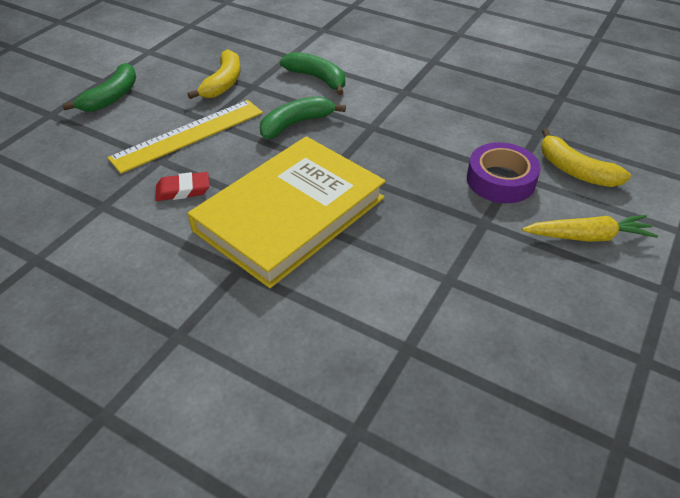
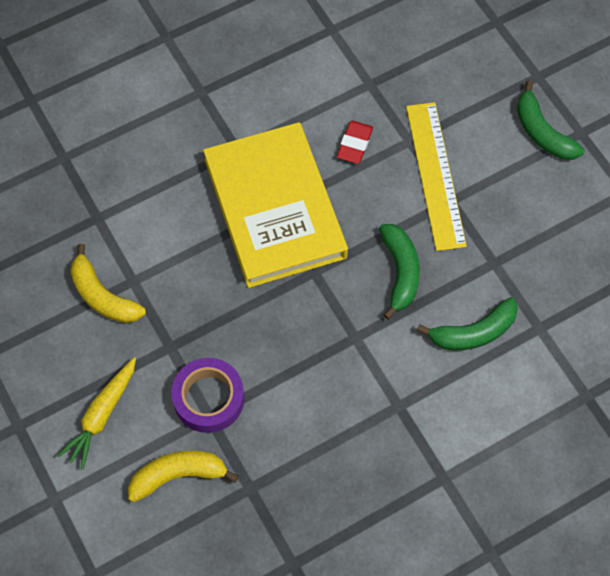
camera: 120 degrees right, 20 degrees up
yellow banana [187,49,241,99] -> yellow banana moved to [70,244,146,323]

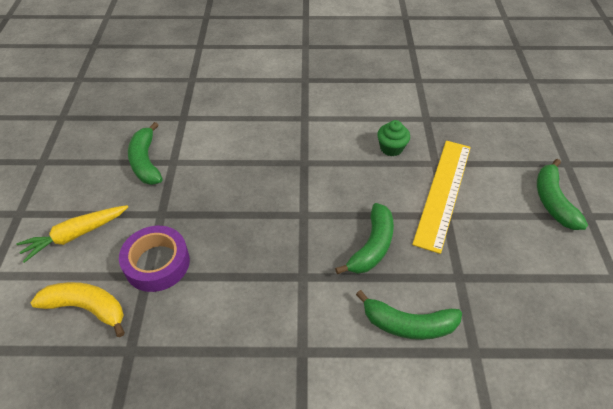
camera: 30 degrees right, 15 degrees down
yellow banana [70,244,146,323] -> green banana [128,122,163,185]
yellow book [203,122,348,288] -> none
red eraser [337,121,373,164] -> green cupcake [377,120,410,156]

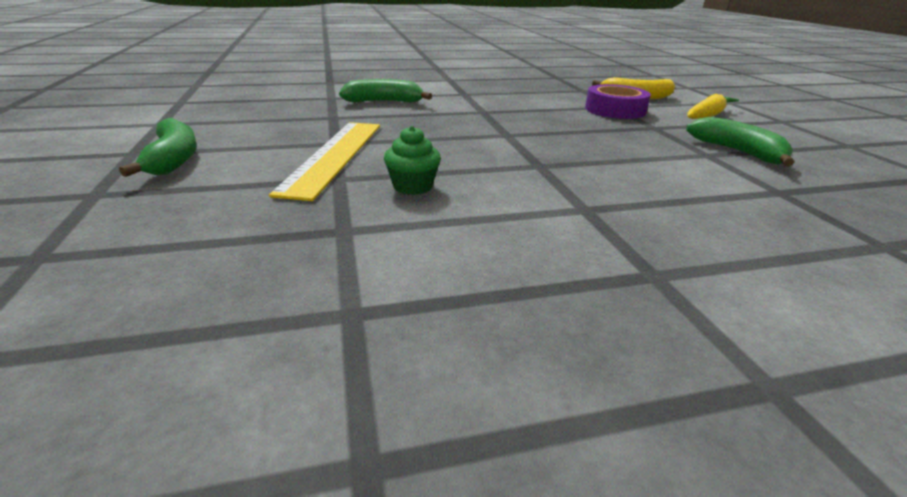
camera: 165 degrees right, 20 degrees down
green banana [335,203,394,274] -> none

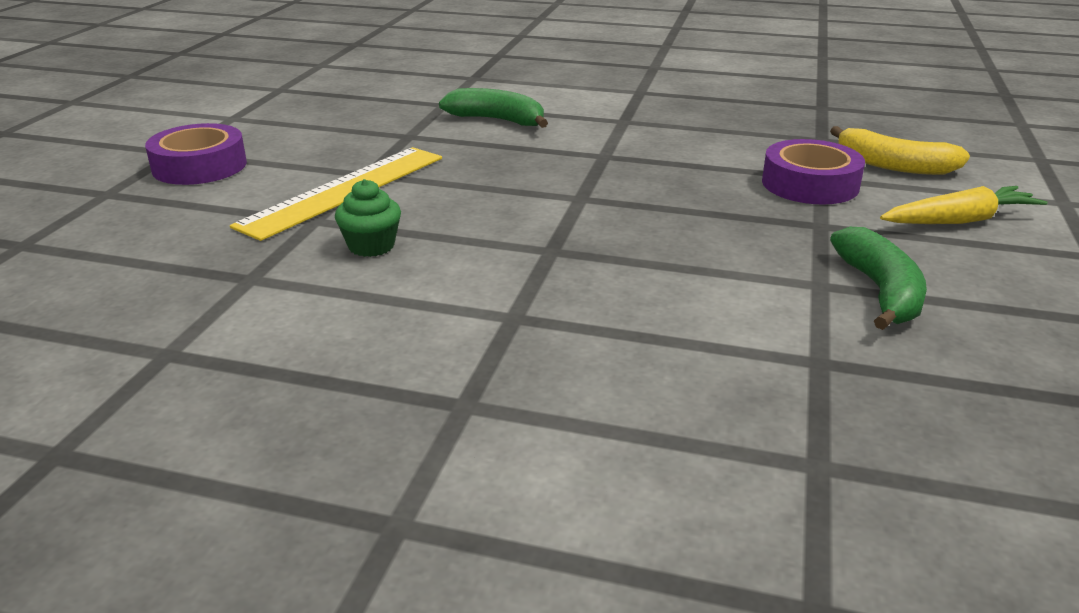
camera: 30 degrees right, 0 degrees up
green banana [119,118,197,177] -> purple tape [145,123,247,185]

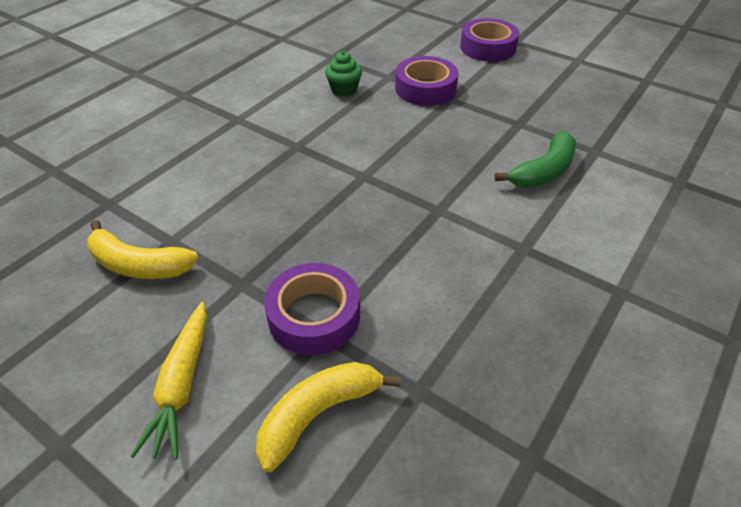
camera: 110 degrees right, 15 degrees up
yellow ruler [230,147,442,241] -> purple tape [395,56,458,106]
green banana [830,227,927,330] -> yellow banana [87,220,199,279]

